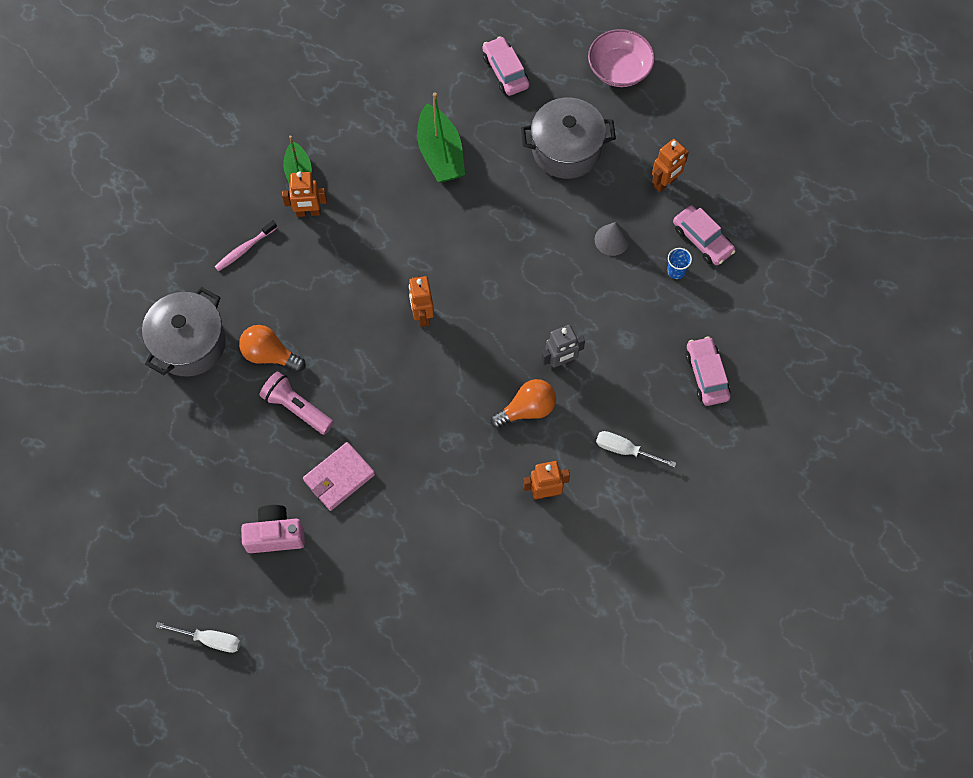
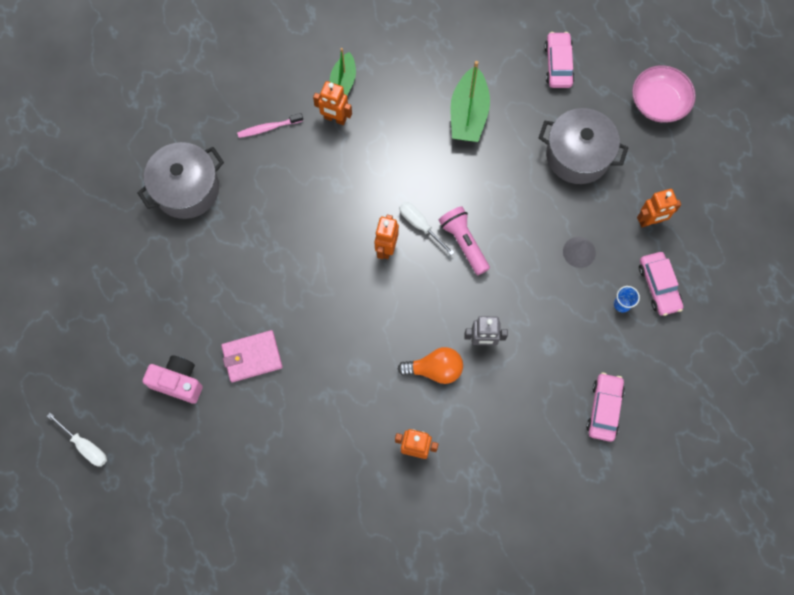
camera: 25 degrees right, 5 degrees up
orange light bulb [239,325,305,372] -> none
pink flashlight [259,371,334,435] -> pink flashlight moved to [439,206,490,275]
white screwdriver [596,431,676,468] -> white screwdriver moved to [399,202,454,255]

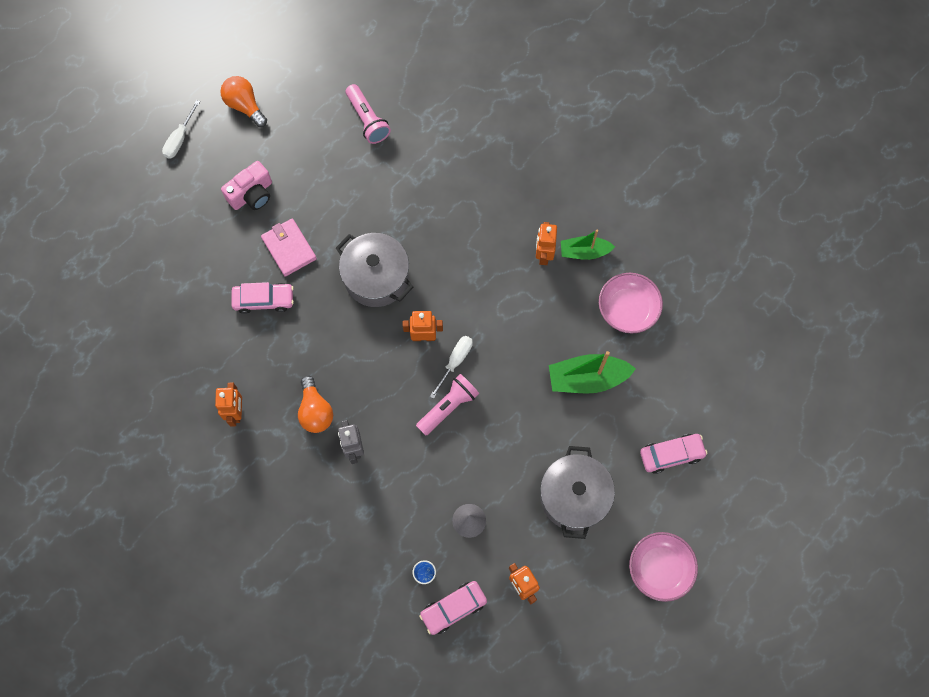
camera: 75 degrees right, 0 degrees up
grey pot [137,142,224,219] -> grey pot moved to [336,233,413,307]
pink camera [142,355,203,404] -> pink camera turned 45 degrees clockwise [221,161,272,210]
pink toothbrush [237,113,303,138] -> none
pink car [586,373,625,442] -> pink car moved to [231,282,294,314]
none -> orange light bulb [220,76,267,127]
none -> pink flashlight [346,84,391,144]
none -> pink bowl [599,273,663,334]

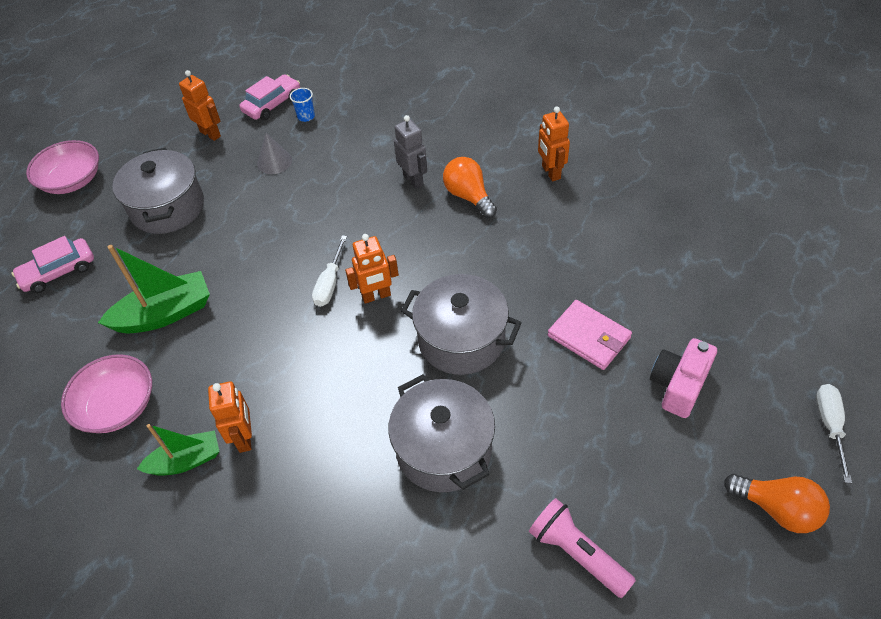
camera: 165 degrees right, 20 degrees down
pink car [231,282,294,314] -> none
pink flashlight [416,374,479,436] -> none
none -> grey pot [388,374,495,492]

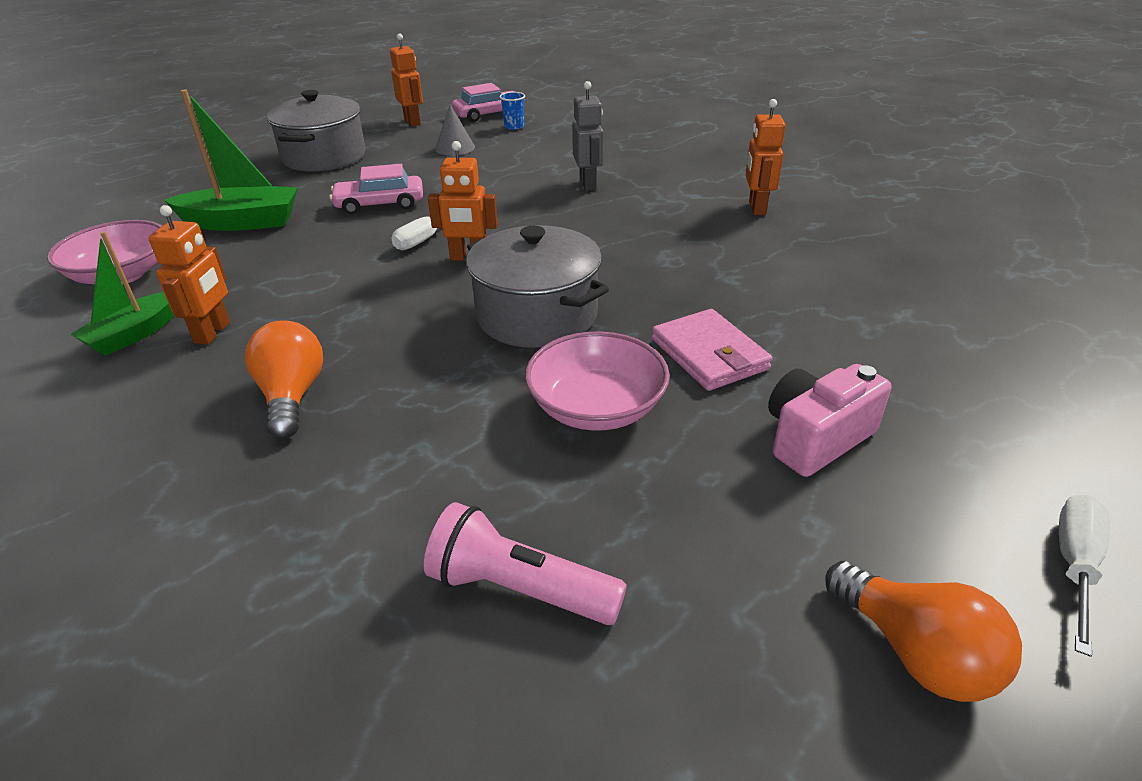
camera: 20 degrees right, 15 degrees down
pink car [12,236,94,293] -> pink car moved to [329,164,423,215]
pink bowl [26,140,99,194] -> pink bowl moved to [525,331,670,431]
green boat [137,424,220,476] -> green boat turned 120 degrees clockwise [71,232,174,356]
grey pot [388,374,495,492] -> none
orange light bulb [443,157,497,218] -> orange light bulb moved to [245,320,323,439]
pink flashlight [529,498,636,598] -> pink flashlight turned 45 degrees counterclockwise [424,502,627,625]

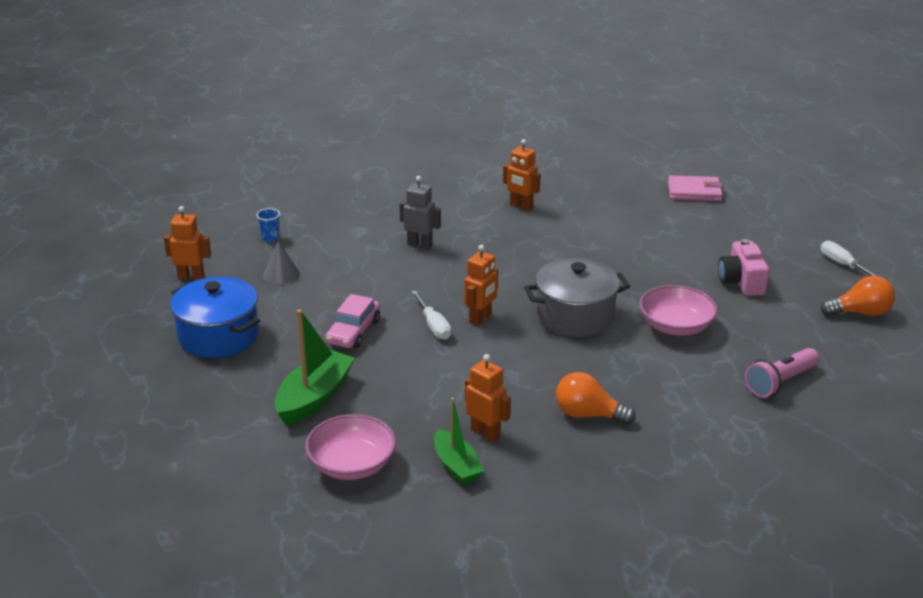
camera: 60 degrees left, 5 degrees down
grey pot [267,90,366,171] -> blue pot [170,277,260,358]
pink car [452,83,515,122] -> none
pink wallet [652,309,772,391] -> pink wallet moved to [668,175,723,201]

